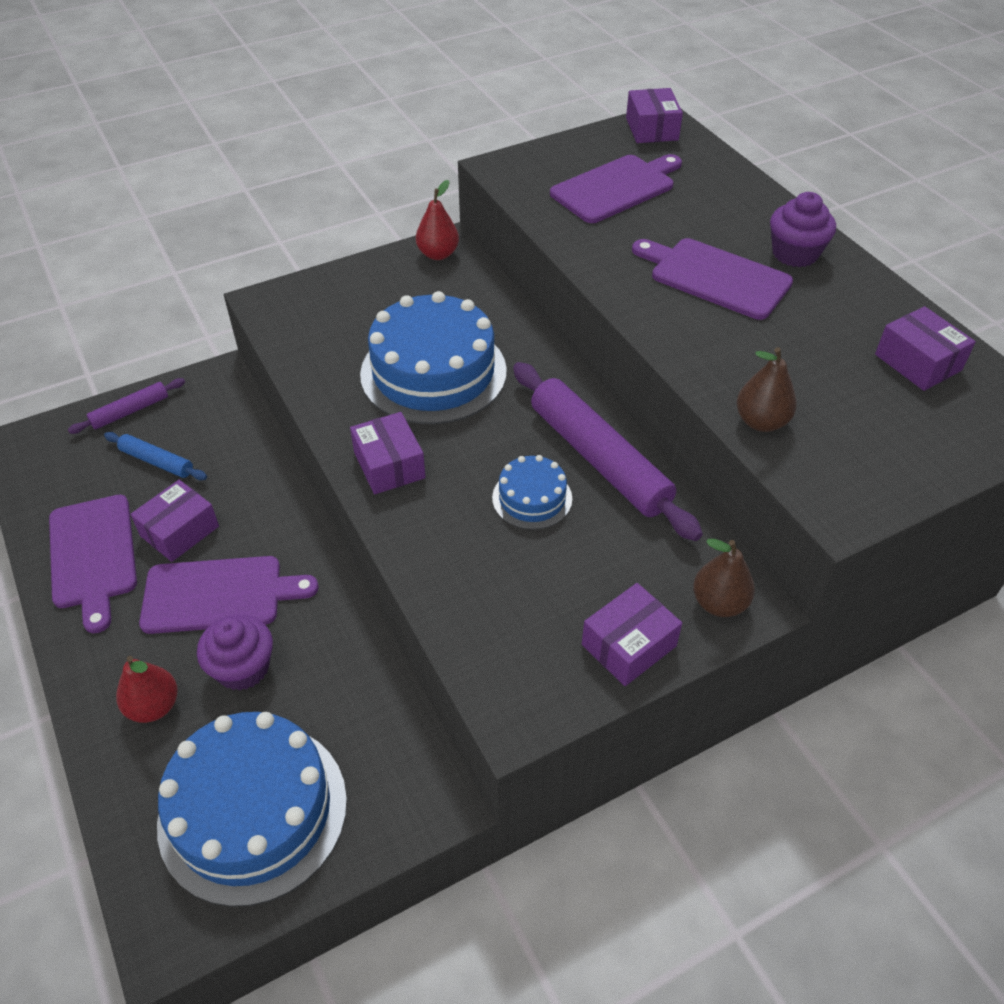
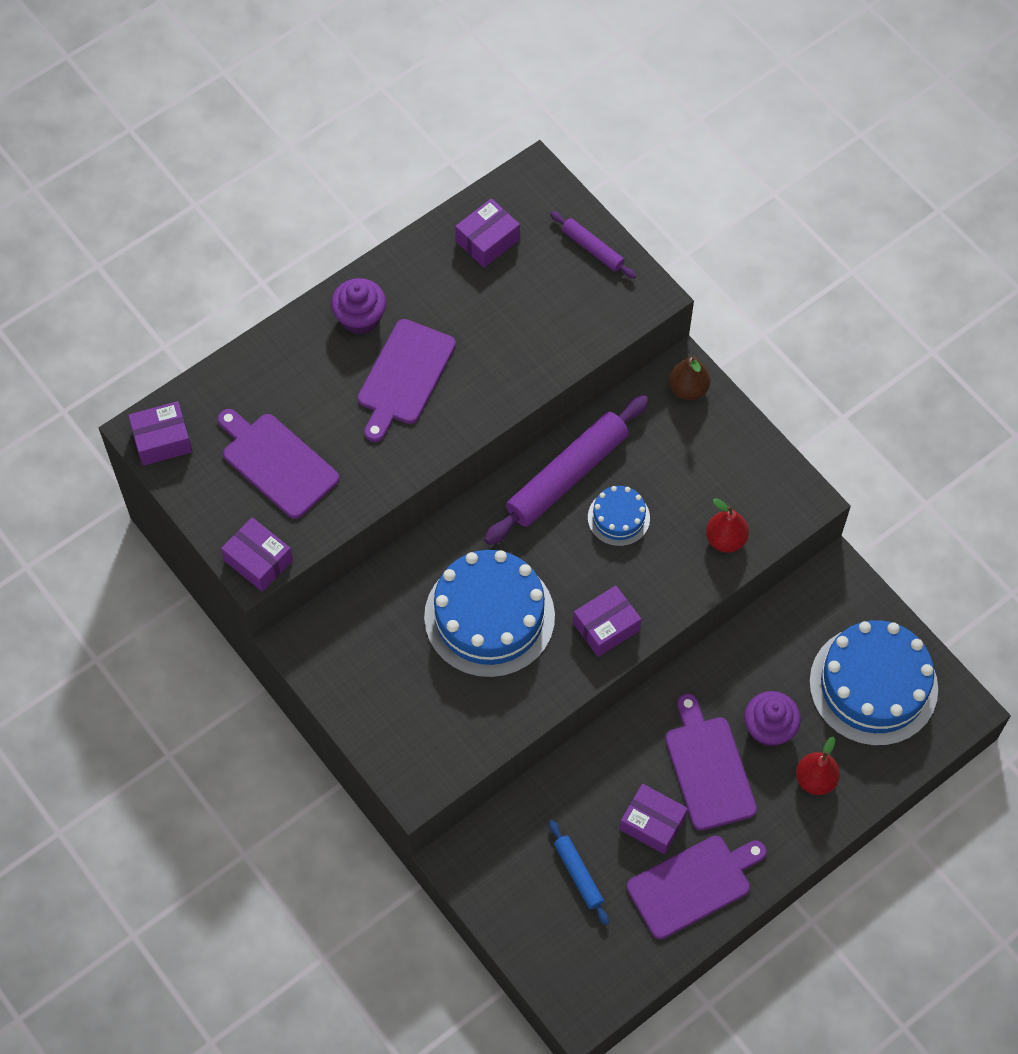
camera: 100 degrees left, 15 degrees up
purple rolling pin [68,378,185,434] -> purple rolling pin moved to [550,211,636,279]
blue rolling pin [104,432,207,480] -> blue rolling pin turned 45 degrees counterclockwise [549,820,609,925]
red pear [416,180,459,260] -> red pear moved to [706,498,749,553]
purple box [582,583,682,686] -> purple box moved to [221,517,293,592]
brown pear [737,347,797,432] -> none

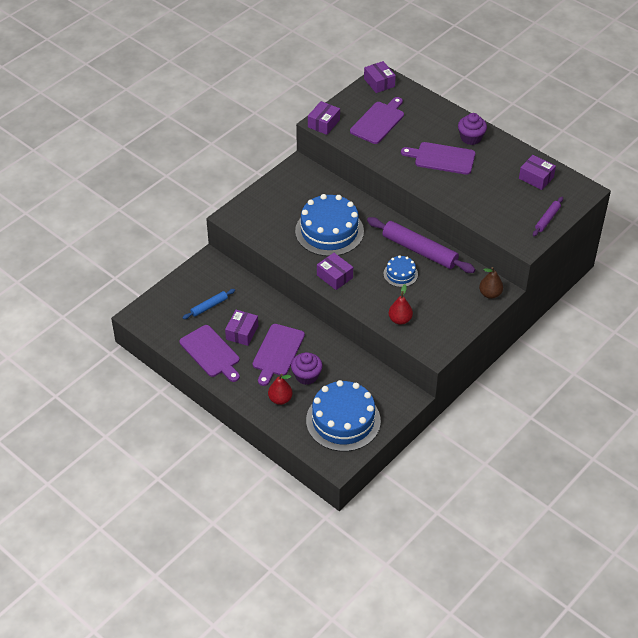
camera: 80 degrees right, 15 degrees down
purple cutting board [665,694,757,831] -> purple cutting board turned 135 degrees clockwise [253,324,305,386]

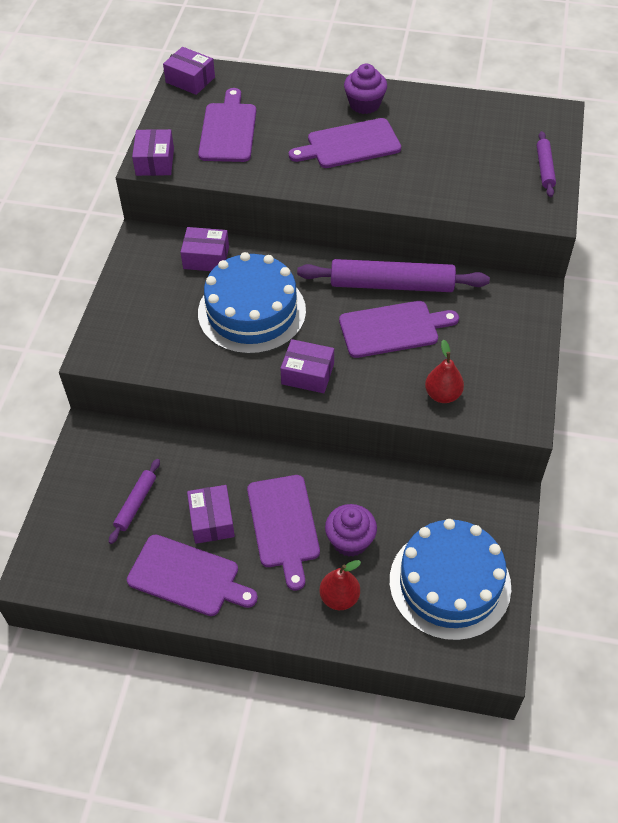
camera: 30 degrees left, 5 degrees up
blue rolling pin [183,289,235,319] -> purple rolling pin [109,459,160,544]
blue cake [384,255,418,287] -> purple cutting board [339,301,459,358]
brown pear [479,267,503,299] -> none
purple box [519,155,556,190] -> purple box moved to [181,227,229,271]

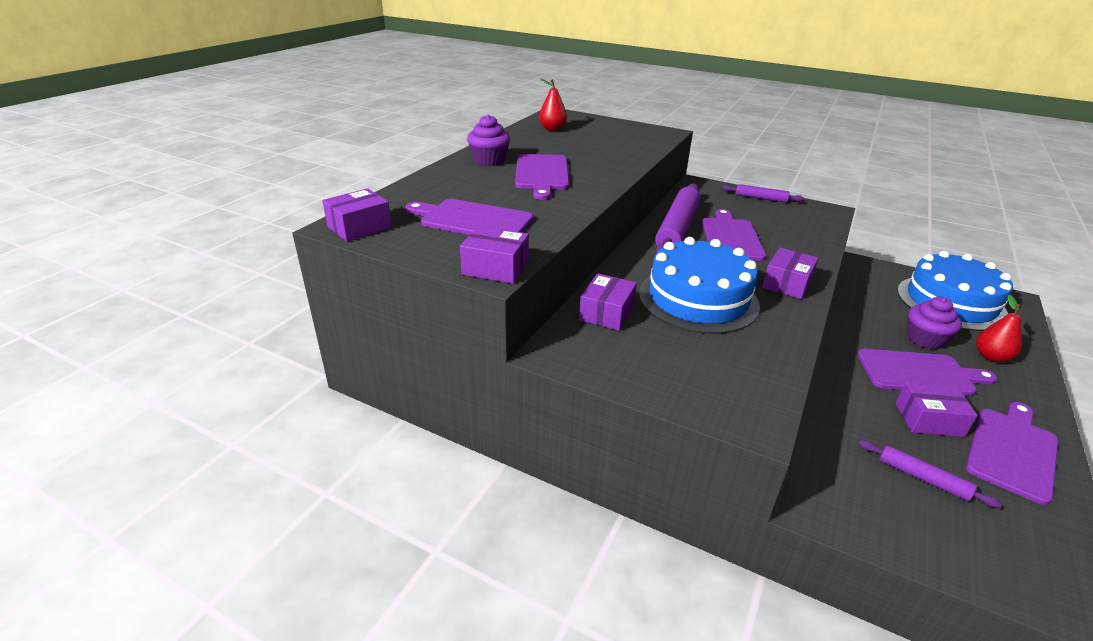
camera: 75 degrees left, 20 degrees down
red pear [425,340,464,403] -> red pear moved to [539,78,567,131]
purple rolling pin [537,131,556,197] -> purple rolling pin moved to [722,184,804,203]

